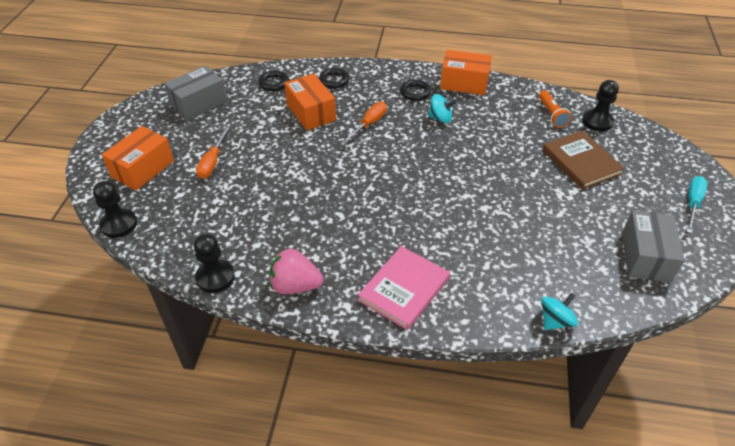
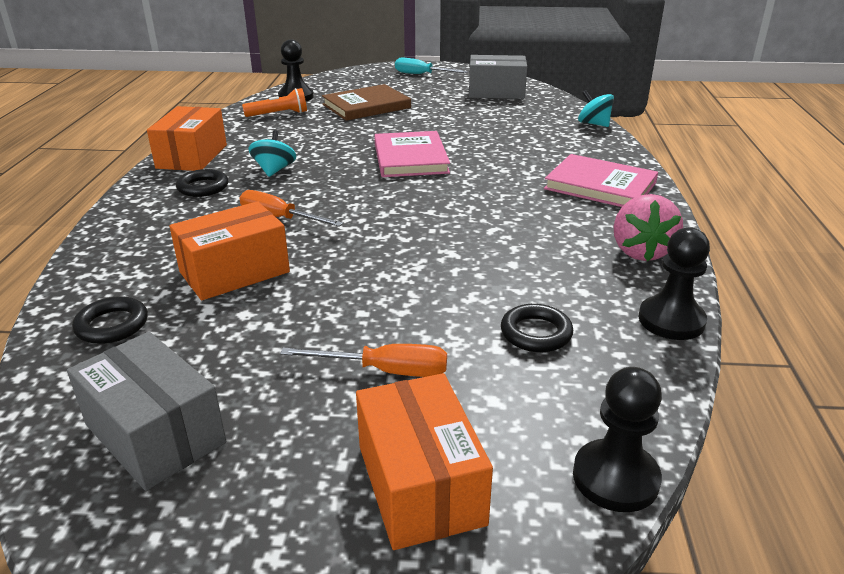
camera: 95 degrees left, 15 degrees down
orange box [102,126,174,191] -> orange box turned 45 degrees clockwise [356,373,493,550]
black ring [319,68,350,89] -> black ring moved to [501,304,573,352]
none -> pink book [374,131,450,177]

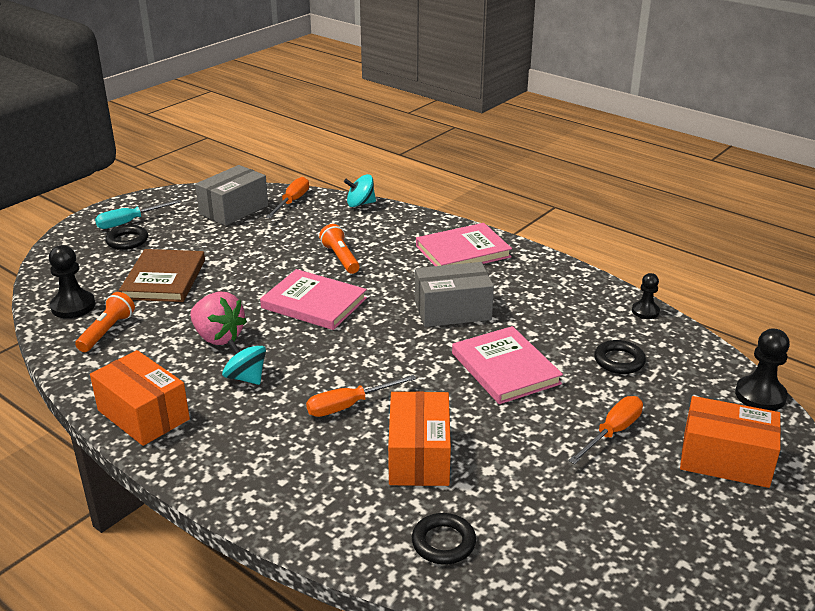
camera: 55 degrees left, 0 degrees up
grey box [67,332,226,491] -> grey box moved to [415,262,494,327]
black ring [176,169,228,197] -> black ring moved to [105,225,148,250]
pink strawberry [614,194,683,261] -> pink strawberry moved to [190,291,247,345]
black pawn [639,227,710,340] -> black pawn [632,273,660,319], size x0.63
none -> orange screwdriver [266,177,309,218]
none -> orange flashlight [319,224,360,274]
none -> pink book [452,326,563,404]

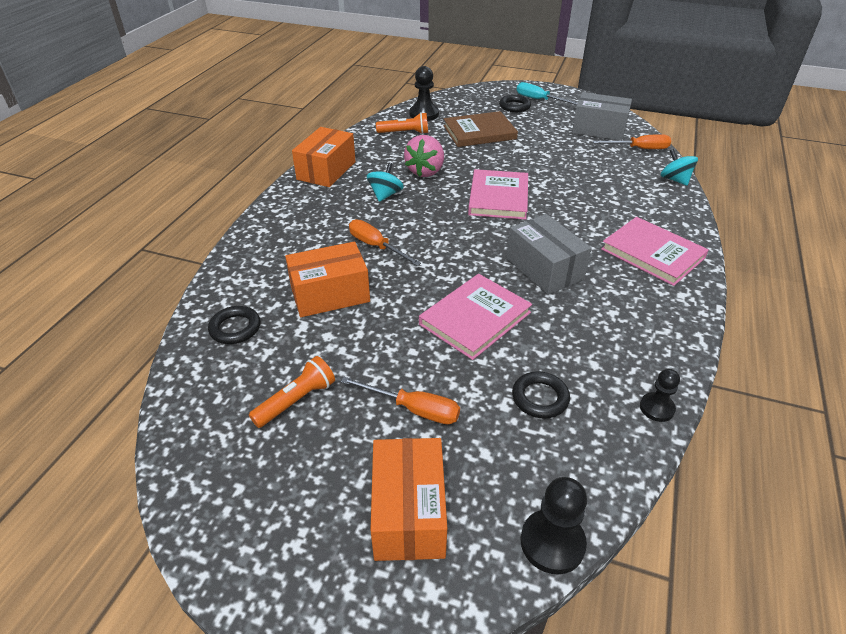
camera: 70 degrees right, 10 degrees up
orange flashlight [319,224,360,274] -> orange flashlight moved to [249,356,335,428]

